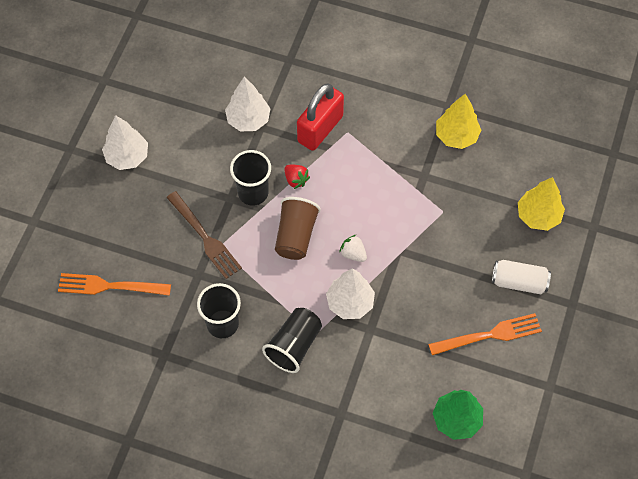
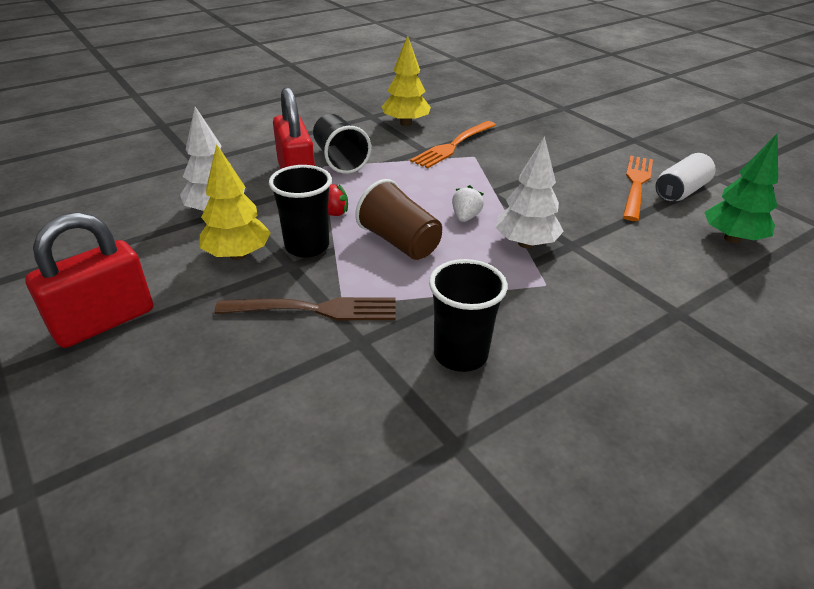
camera: 55 degrees left, 25 degrees down
orange fork [58,273,171,296] -> orange fork moved to [410,121,496,168]
white tree [102,115,148,170] -> red padlock [25,212,153,348]
black cup [262,308,322,373] -> black cup moved to [313,114,371,174]
white strawberry [339,234,367,262] -> white strawberry turned 120 degrees clockwise [452,185,484,222]
white can [492,260,551,294] -> white can moved to [655,153,716,202]
yellow tree [518,177,565,231] -> yellow tree moved to [200,144,271,260]

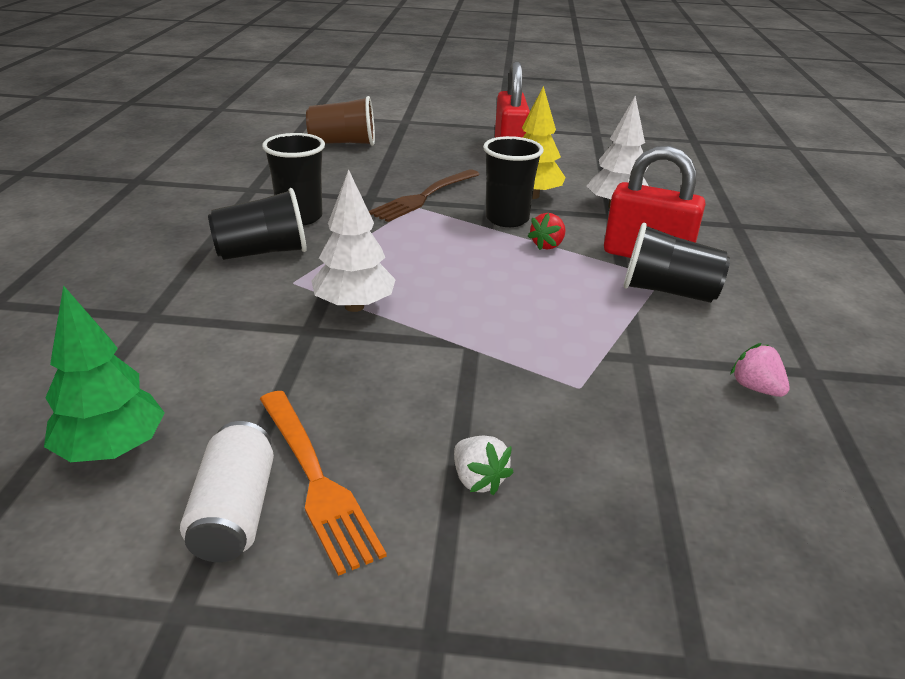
camera: 130 degrees right, 5 degrees down
brown cup [355,179,442,260] -> brown cup moved to [306,96,375,146]
yellow tree [382,35,431,126] -> pink strawberry [730,343,790,397]
orange fork [410,121,496,168] -> none
white strawberry [452,185,484,222] -> white strawberry moved to [454,436,514,495]
none -> black cup [208,188,307,260]

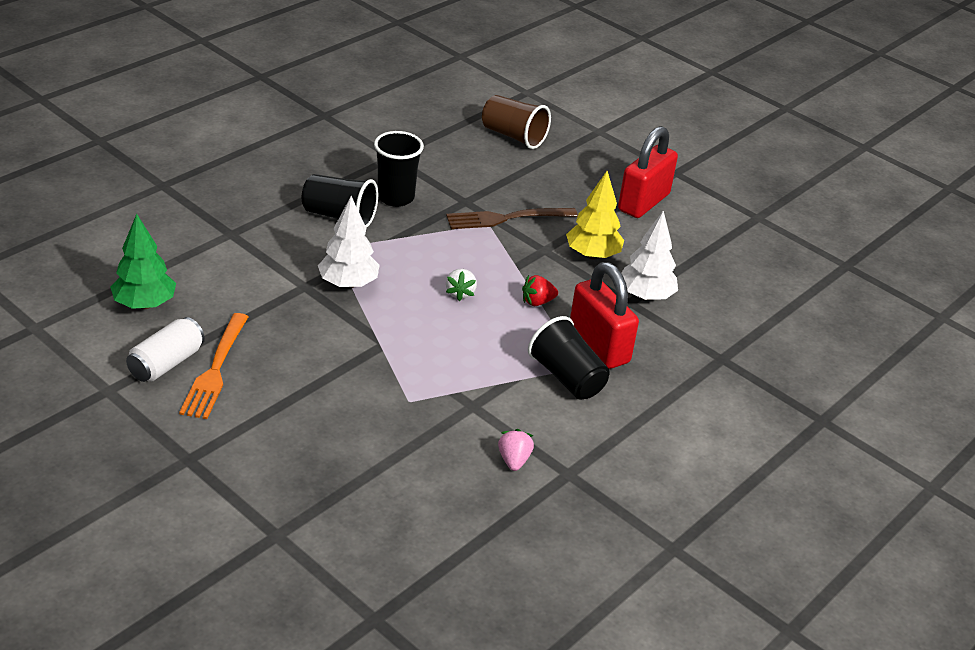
camera: 35 degrees right, 5 degrees up
white strawberry [454,436,514,495] -> white strawberry moved to [446,269,477,301]
black cup [483,136,544,227] -> none

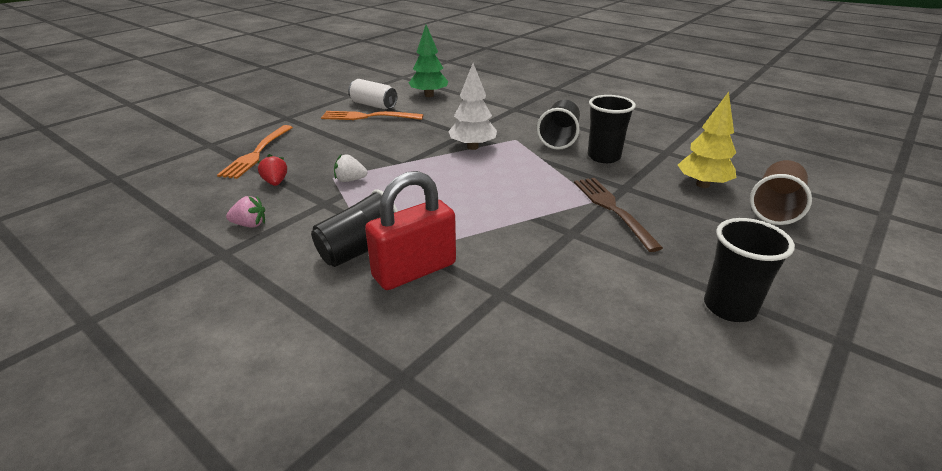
camera: 90 degrees right, 5 degrees down
white strawberry [446,269,477,301] -> white strawberry moved to [334,154,367,182]
red strawberry [522,275,558,306] -> red strawberry moved to [258,154,287,186]
yellow tree [566,171,624,259] -> yellow tree moved to [678,92,736,188]
red padlock [618,126,678,218] -> black cup [704,218,795,322]
white tree [622,211,678,301] -> none
none -> orange fork [217,125,293,179]

